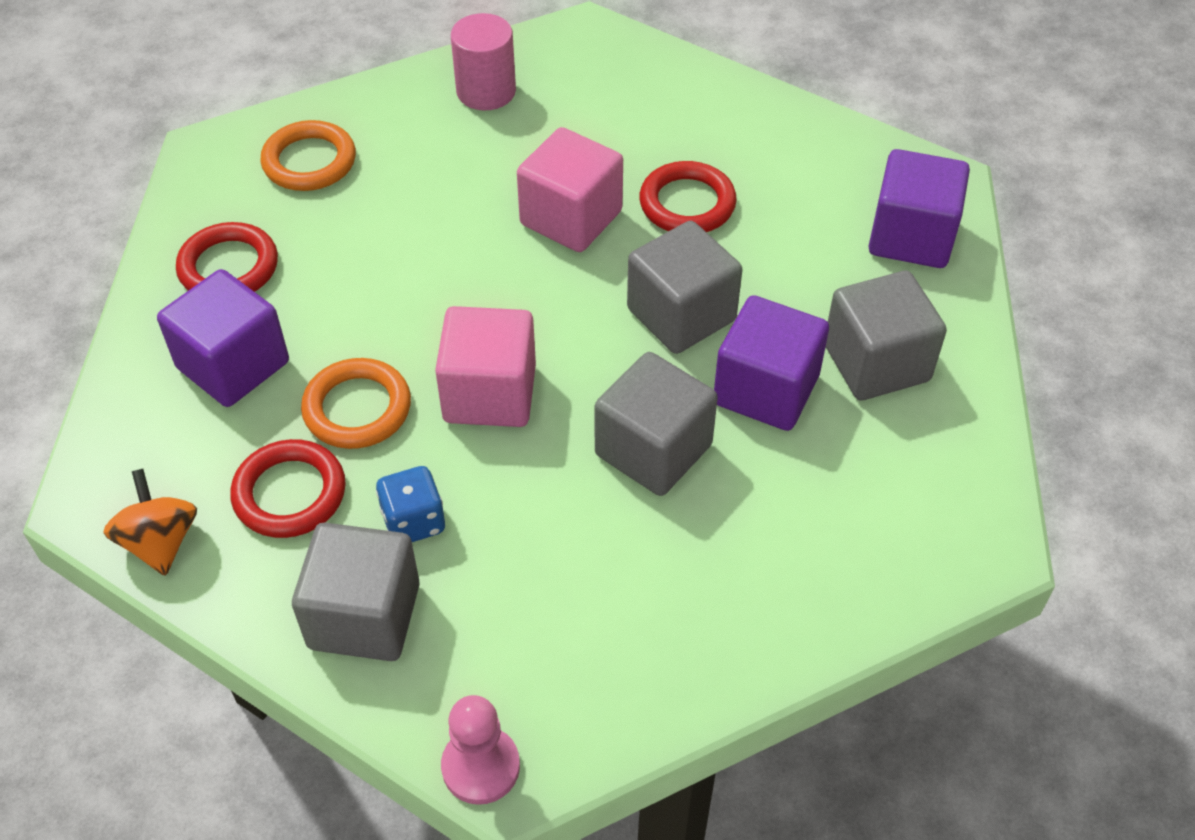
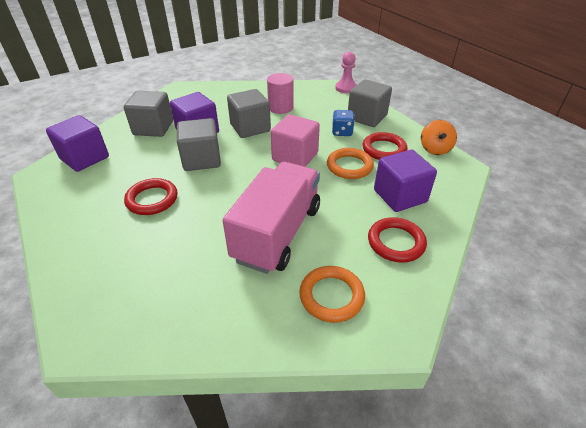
camera: 155 degrees left, 10 degrees down
pink cylinder [451,13,516,110] -> pink cylinder moved to [267,73,294,114]
pink cube [517,127,623,252] -> none
none -> pink truck [222,162,320,274]

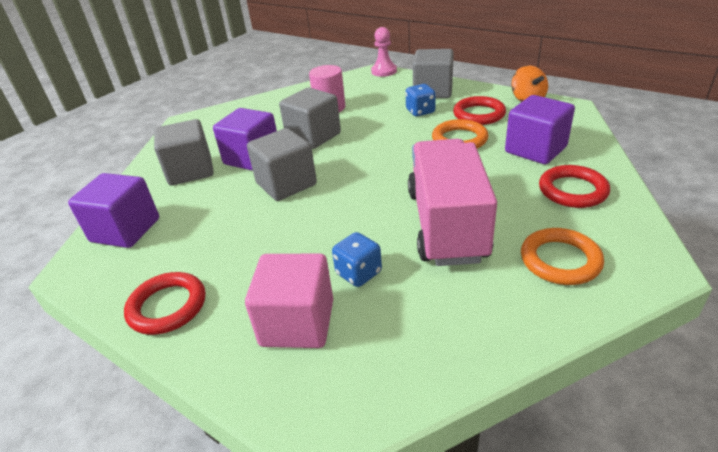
camera: 20 degrees left, 5 degrees down
red ring [124,178,178,215] -> red ring moved to [124,272,205,335]
pink cube [271,114,320,167] -> pink cube moved to [245,254,333,348]
none -> blue dice [332,232,382,287]

